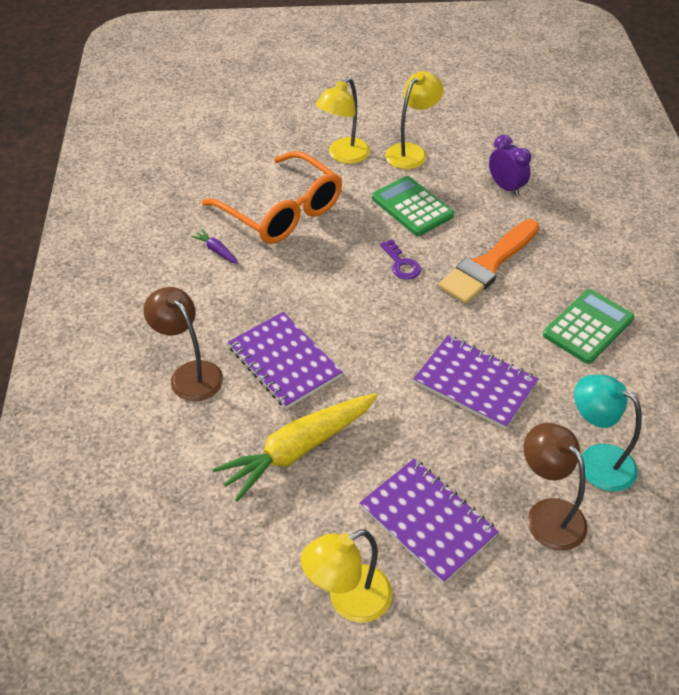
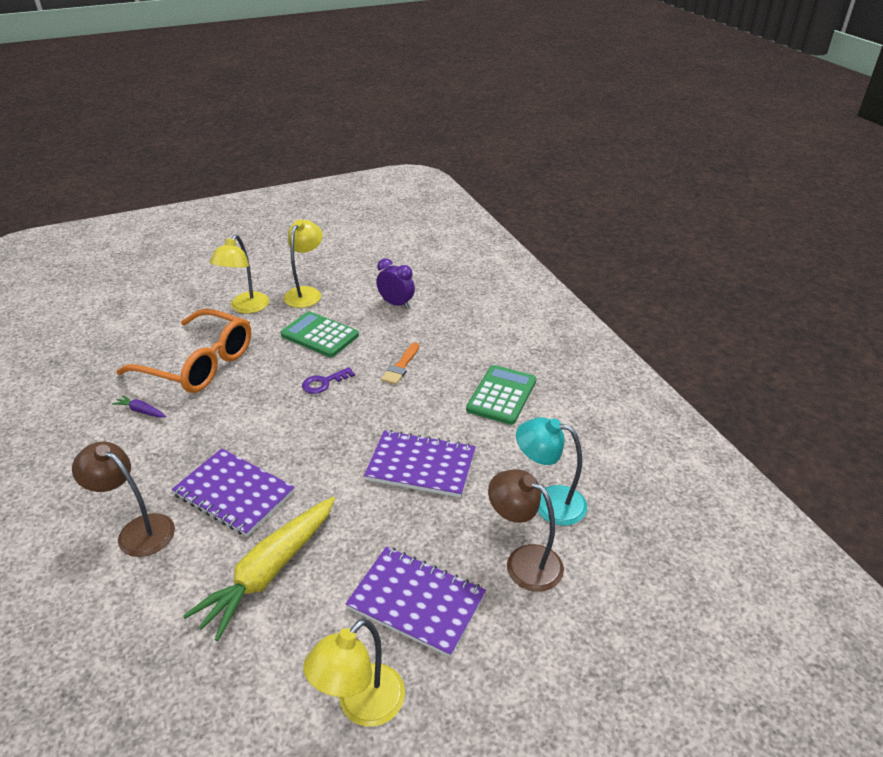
camera: 20 degrees left, 10 degrees down
purple key [380,239,421,280] -> purple key turned 105 degrees clockwise [302,367,355,394]
orange brush [438,219,539,304] -> orange brush [381,342,419,385], size x0.53

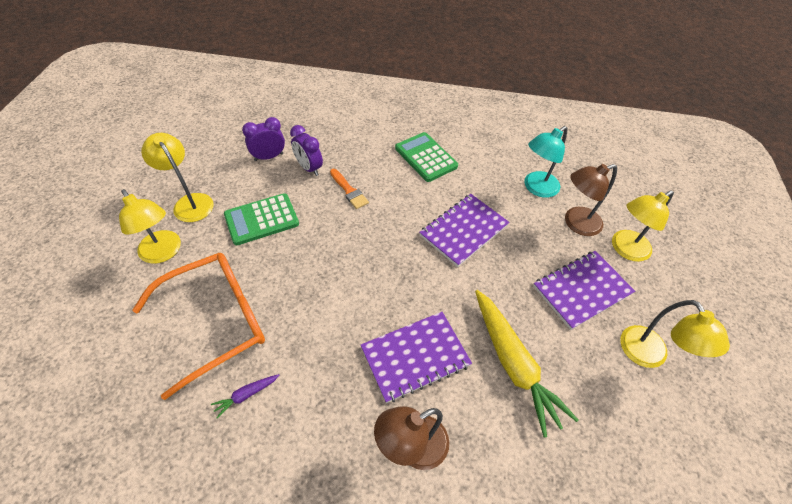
camera: 60 degrees left, 15 degrees up
purple key [302,367,355,394] -> none
none -> purple clock [290,125,323,176]
none -> yellow lamp [612,191,674,262]

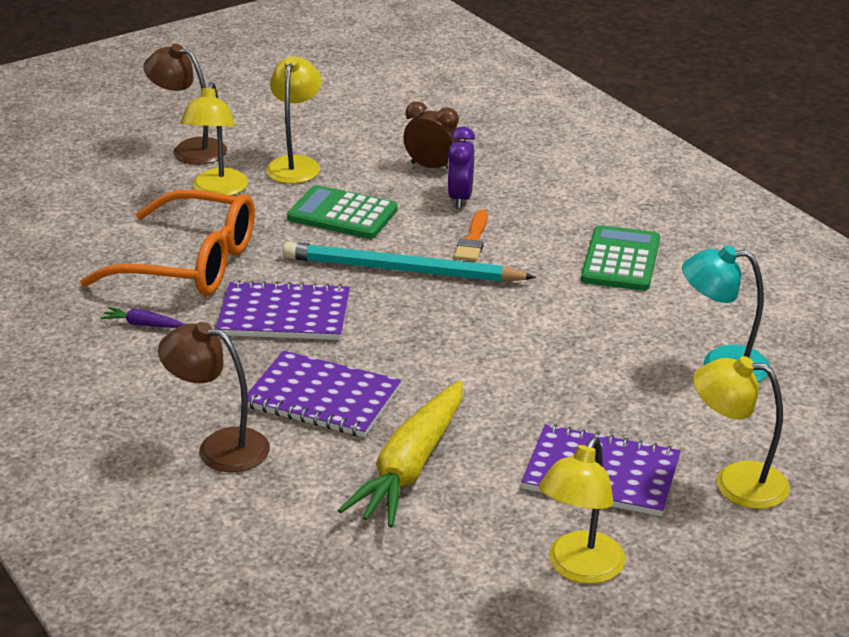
camera: 50 degrees right, 20 degrees down
purple clock [242,117,285,161] -> brown clock [403,101,461,169]
purple notebook [419,194,510,267] -> purple notebook moved to [216,280,350,340]
brown lamp [565,164,617,236] -> brown lamp moved to [143,44,227,165]
none -> turquoise pencil [283,242,536,282]

